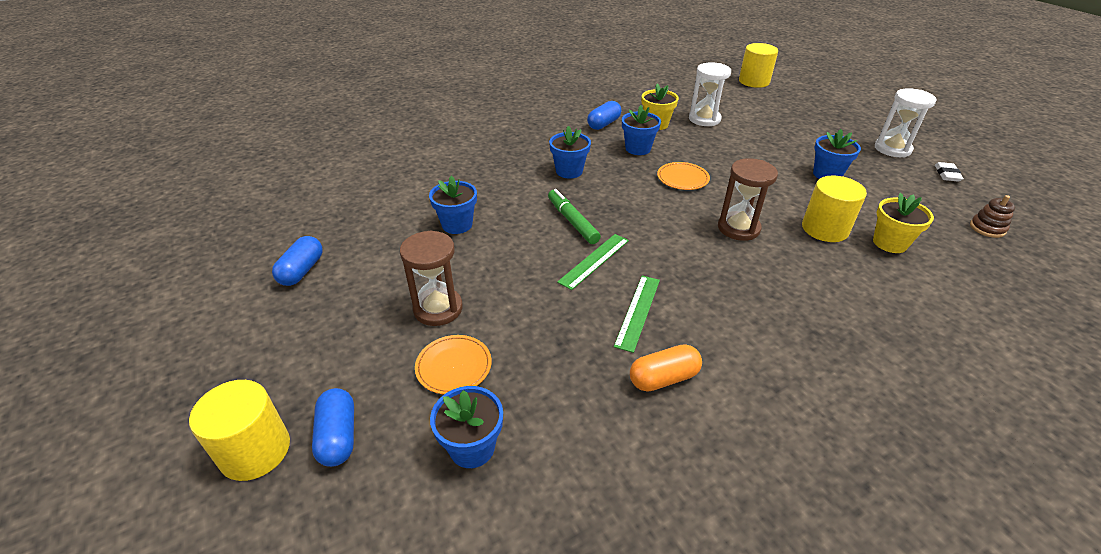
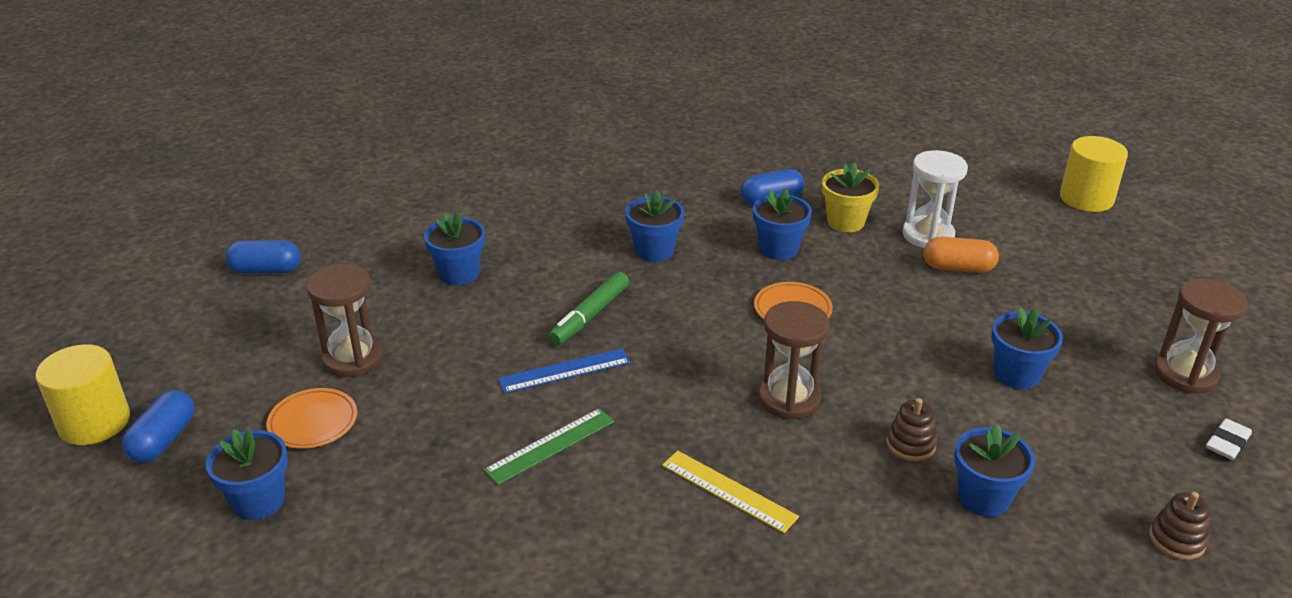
camera: 30 degrees right, 5 degrees down
blue capsule [272,236,323,286] -> blue capsule turned 45 degrees clockwise [225,240,301,274]
green marker [548,189,601,244] -> green marker turned 150 degrees counterclockwise [548,272,629,345]
green ruler [557,234,629,290] -> blue ruler [498,348,631,393]
orange capsule [630,344,702,392] -> orange capsule moved to [924,237,999,273]
yellow cylinder [802,175,867,242] -> brown stacking toy [886,398,937,461]
yellow flower pot [873,193,934,253] -> blue flower pot [954,424,1035,517]
white hourglass [875,88,937,157] -> brown hourglass [1154,278,1247,394]
none -> yellow ruler [662,451,799,533]

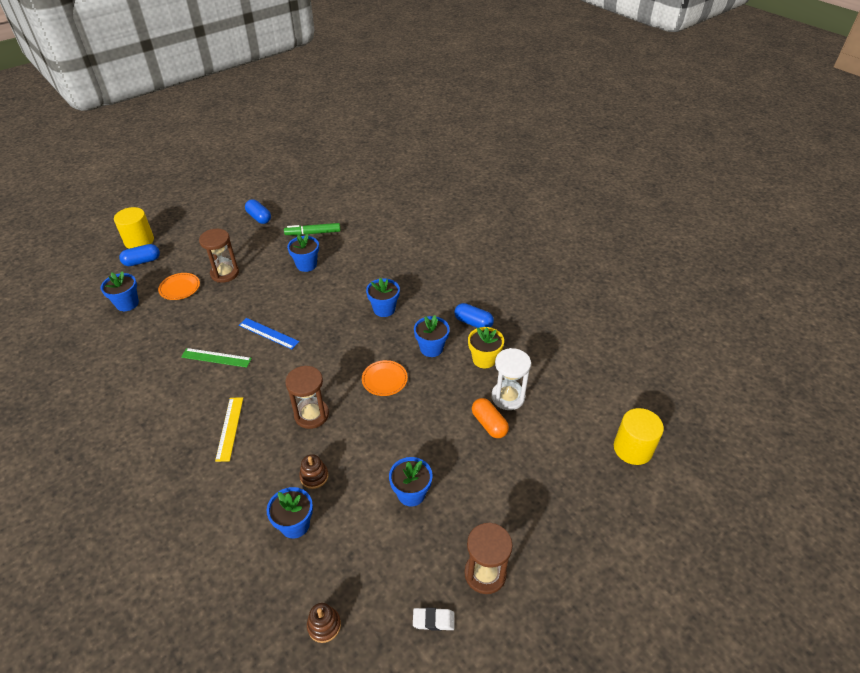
camera: 50 degrees right, 10 degrees up
green marker [548,272,629,345] -> green marker moved to [284,223,341,235]

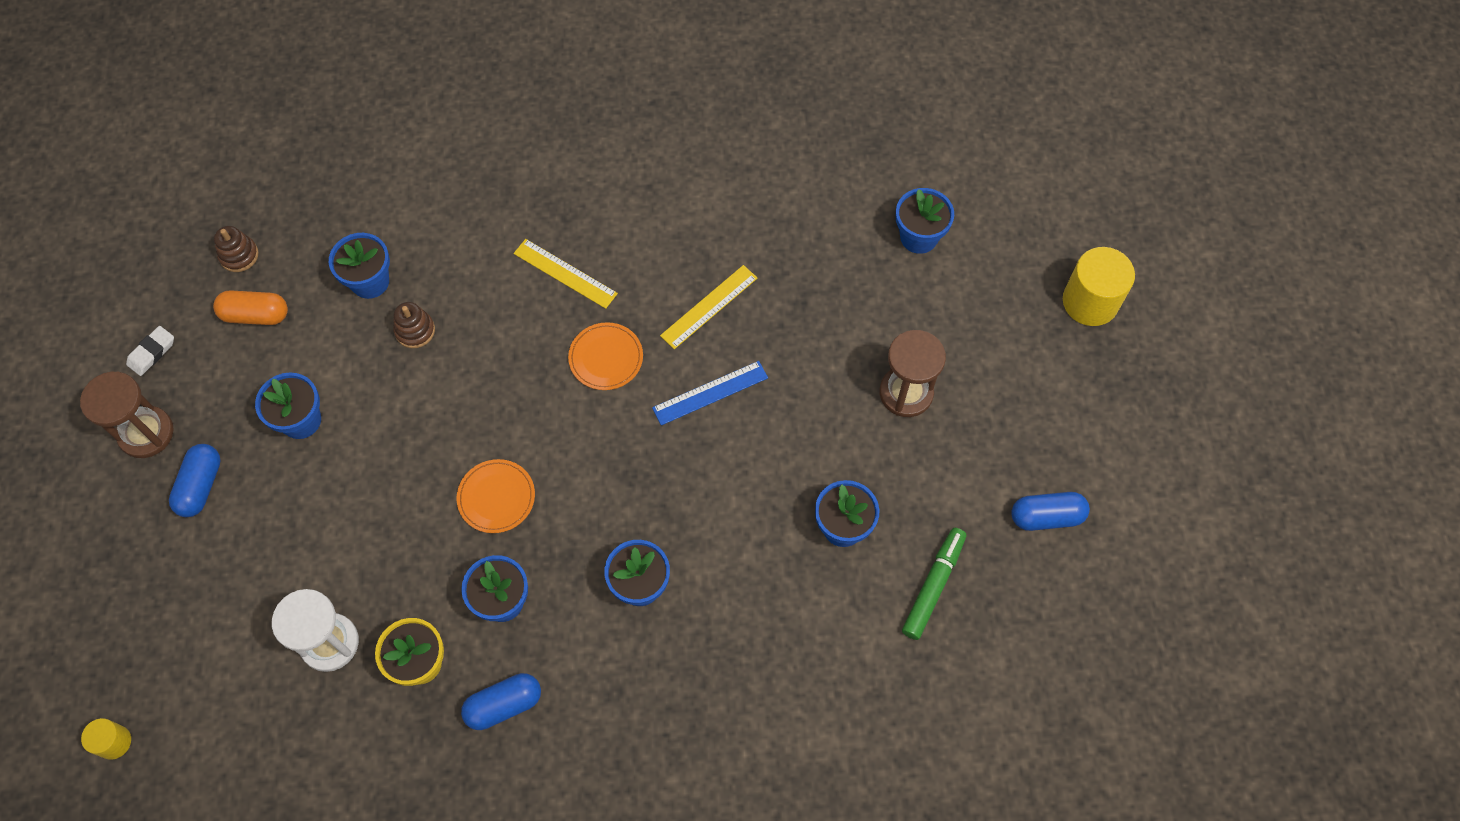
camera: 125 degrees right, 20 degrees up
blue capsule [119,244,160,266] -> blue capsule moved to [169,444,221,517]
orange plate [158,273,200,300] -> orange plate moved to [568,322,643,390]
green ruler [181,348,252,368] -> yellow ruler [660,265,757,349]
brown hourglass [285,366,329,429] -> none
orange capsule [472,398,509,438] -> orange capsule moved to [213,290,288,325]
yellow cylinder [614,408,664,465] -> yellow cylinder [81,718,131,760], size x0.53

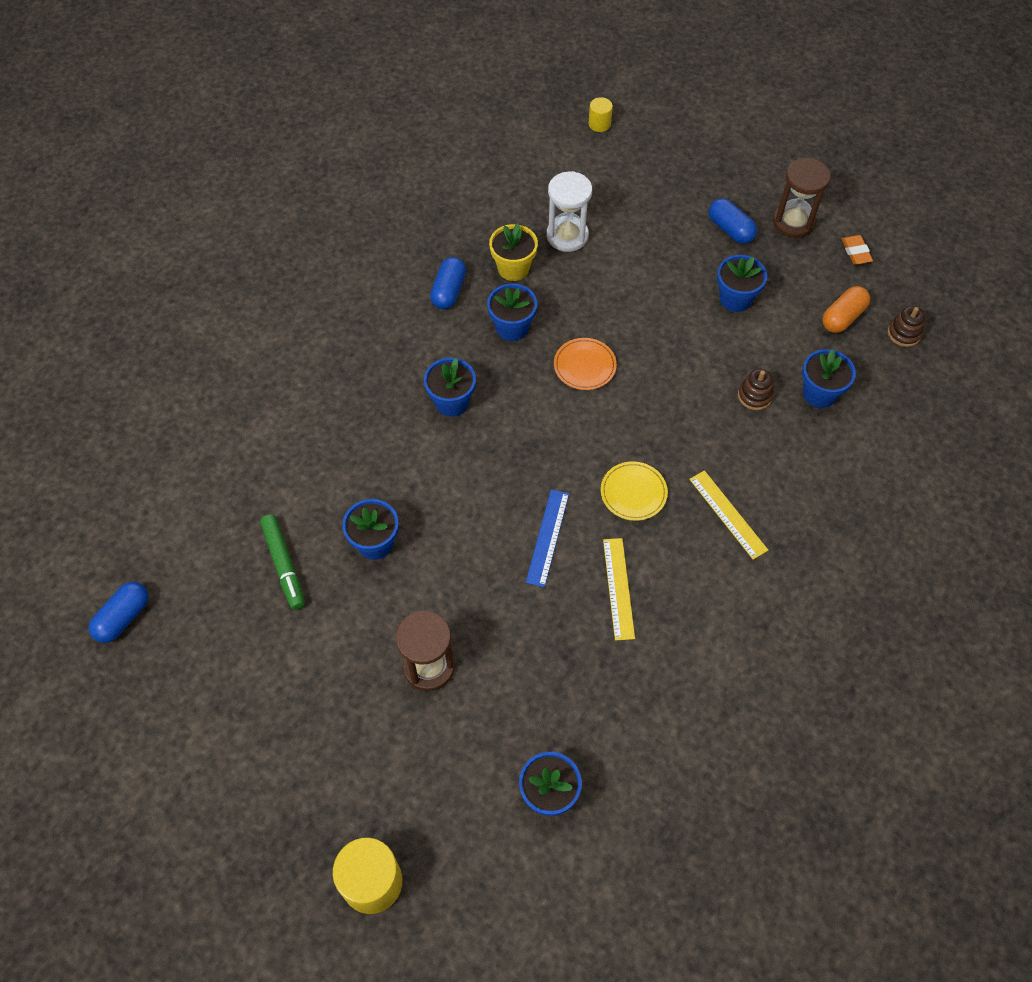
camera: 130 degrees right, 5 degrees down
white eraser [126,326,174,376] -> orange eraser [842,235,873,265]
yellow ruler [514,239,618,309] -> yellow ruler turned 75 degrees clockwise [689,470,768,560]
orange plate [568,322,643,390] -> yellow plate [601,461,668,521]
blue capsule [1011,492,1090,531] -> blue capsule moved to [89,582,149,643]

